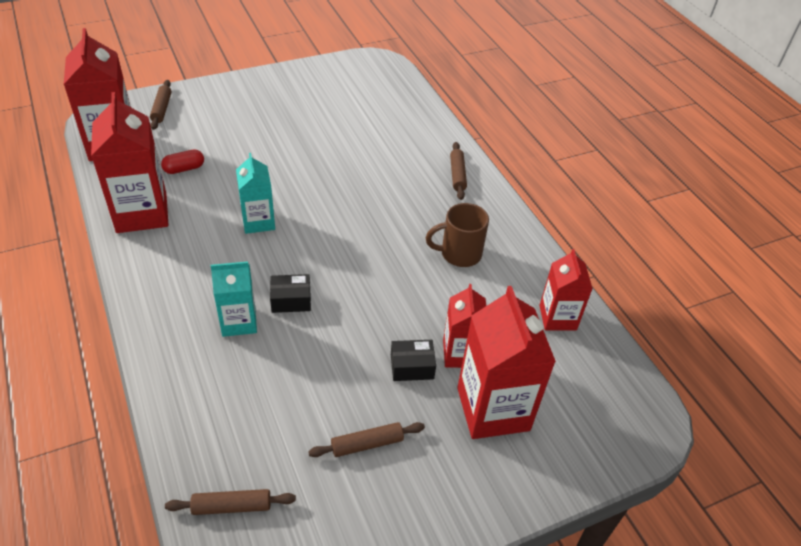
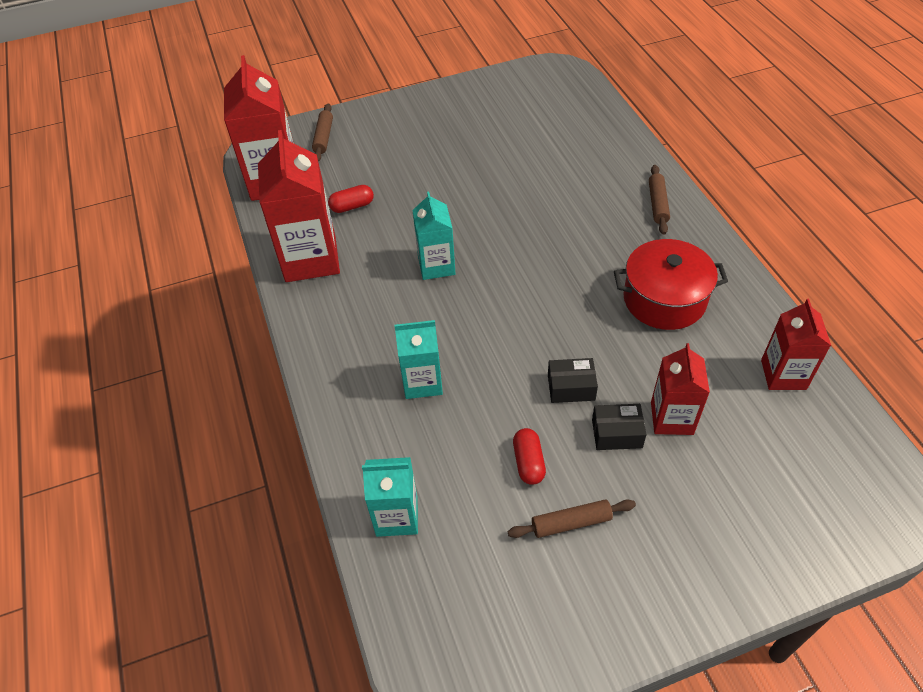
camera: 10 degrees right, 5 degrees up
brown rolling pin [165,489,296,515] -> none
black box [270,274,311,313] -> black box moved to [548,358,598,403]
brown mug [425,203,489,267] -> red pot [614,239,728,330]
red carton [457,286,556,439] -> none
none -> turquoise carton [362,457,418,537]
none -> red capsule [513,428,546,485]

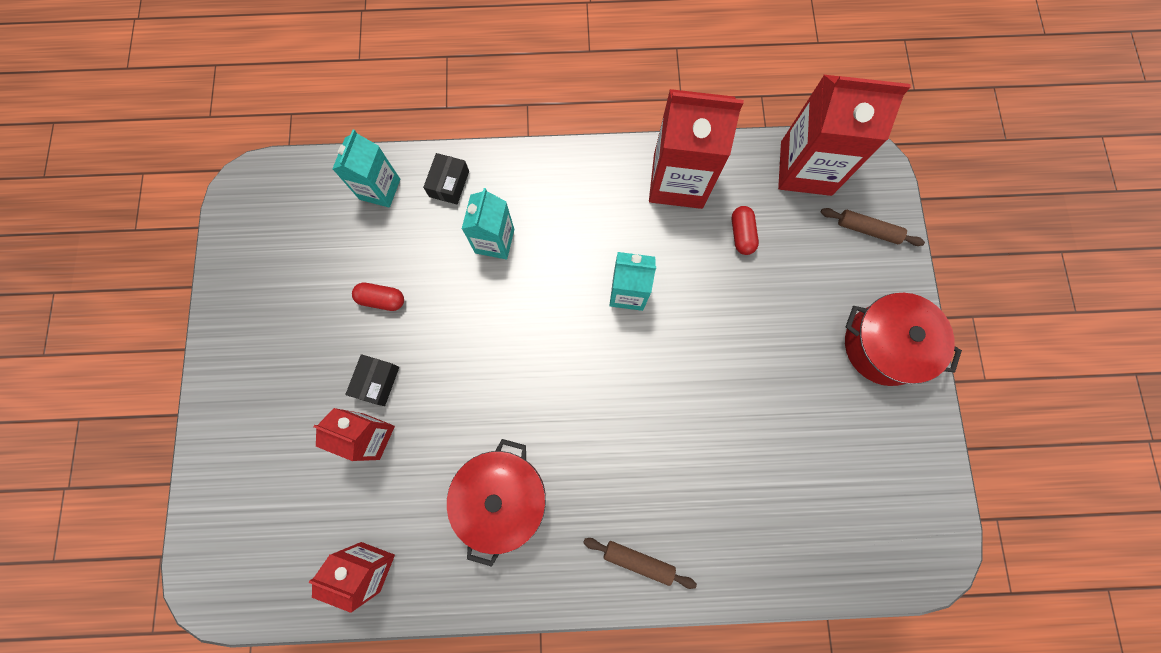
camera: 105 degrees right, 25 degrees up
brown rolling pin [508,499,636,538] -> none
black box [548,358,598,403] -> black box moved to [423,153,469,204]
none -> red pot [845,293,962,386]

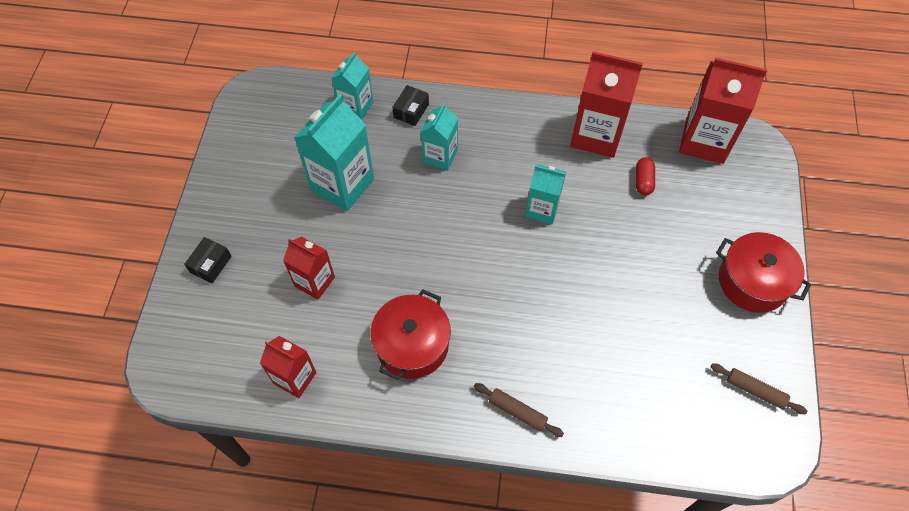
camera: 10 degrees right, 15 degrees down
black box [345,354,399,406] -> black box moved to [184,237,232,283]
red capsule [352,283,404,311] -> turquoise carton [294,94,374,211]
brown rolling pin [821,208,925,246] -> brown rolling pin moved to [710,363,807,414]

